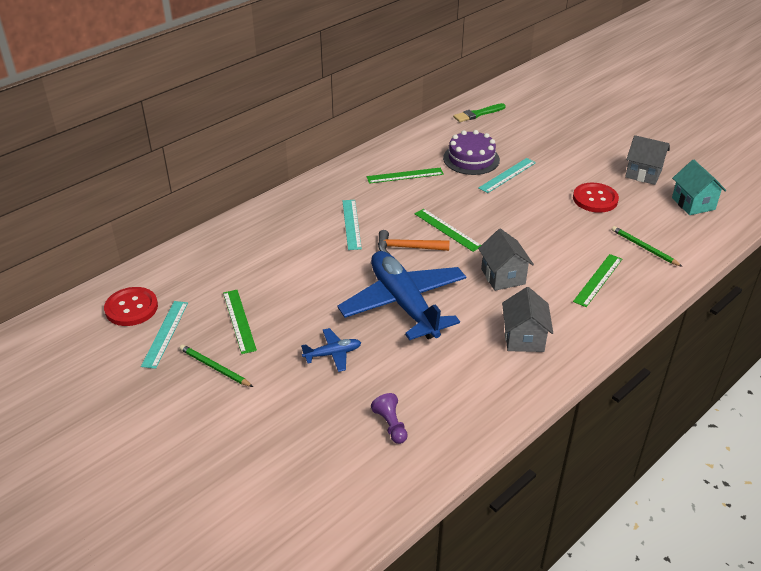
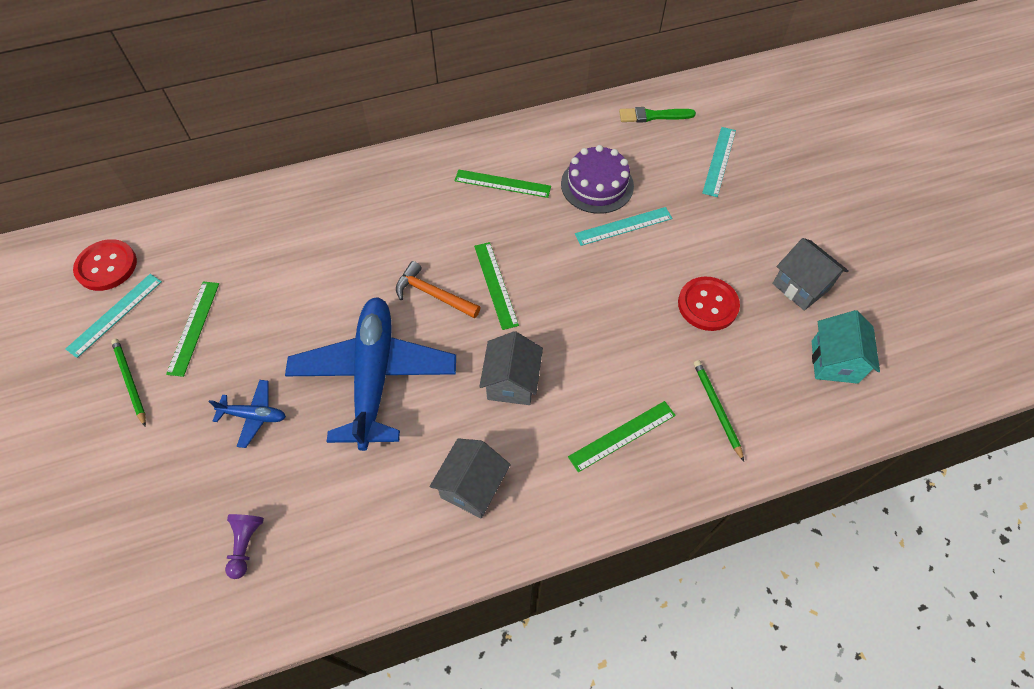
camera: 25 degrees right, 20 degrees up
turquoise ruler [342,200,362,250] -> turquoise ruler moved to [702,127,736,197]

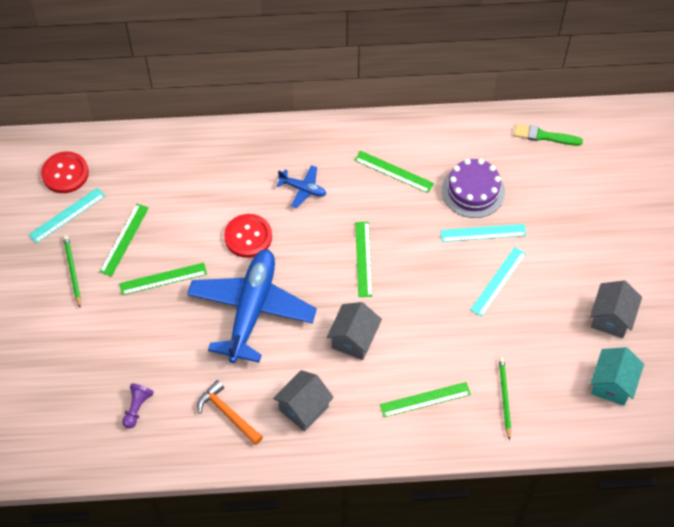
camera: 15 degrees right, 0 degrees up
blue plane [209,380,286,448] -> blue plane moved to [276,165,326,209]
orange hammer [396,261,481,318] -> orange hammer moved to [197,380,263,445]
red button [678,276,740,331] -> red button moved to [224,214,272,258]
turquoise ruler [702,127,736,197] -> turquoise ruler moved to [470,247,526,317]
grey house [772,238,849,311] -> grey house turned 45 degrees clockwise [590,280,642,338]
none -> green ruler [119,263,207,295]

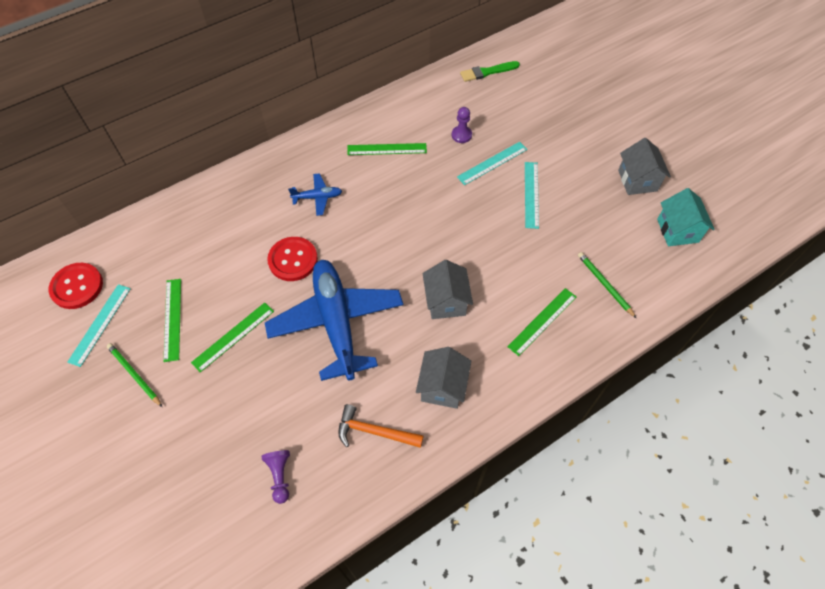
camera: 30 degrees left, 0 degrees up
green ruler [355,222,372,297] -> none
purple cake [442,159,505,218] -> purple pawn [452,107,472,143]

